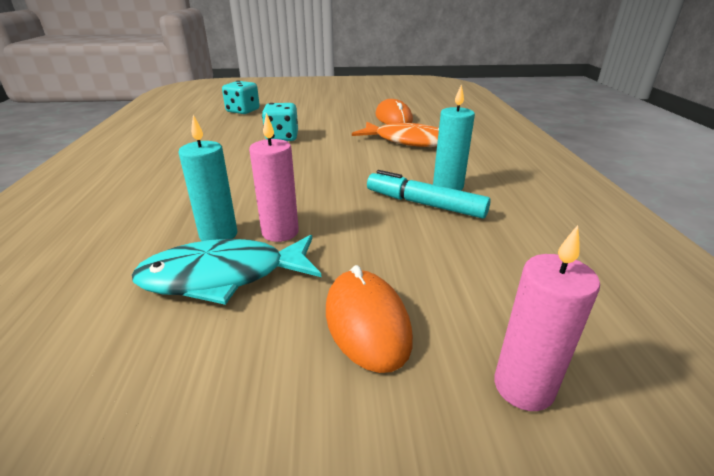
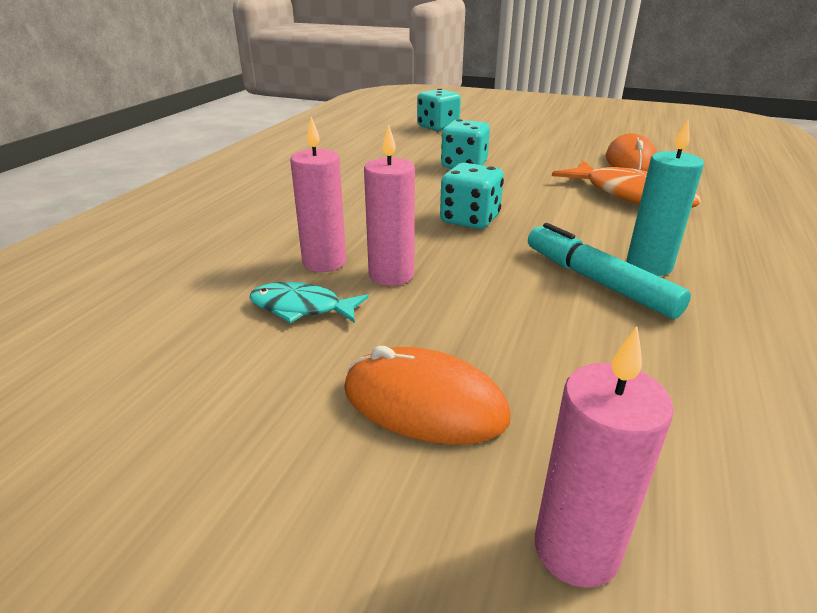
camera: 25 degrees right, 0 degrees up
turquoise fish [132,235,321,305] -> turquoise fish [249,282,369,323], size x0.57
turquoise candle [178,115,237,241] -> pink candle [290,117,346,272]
orange mouse [326,265,413,373] -> orange mouse turned 75 degrees counterclockwise [344,346,510,445]
none -> turquoise dice [440,163,504,229]

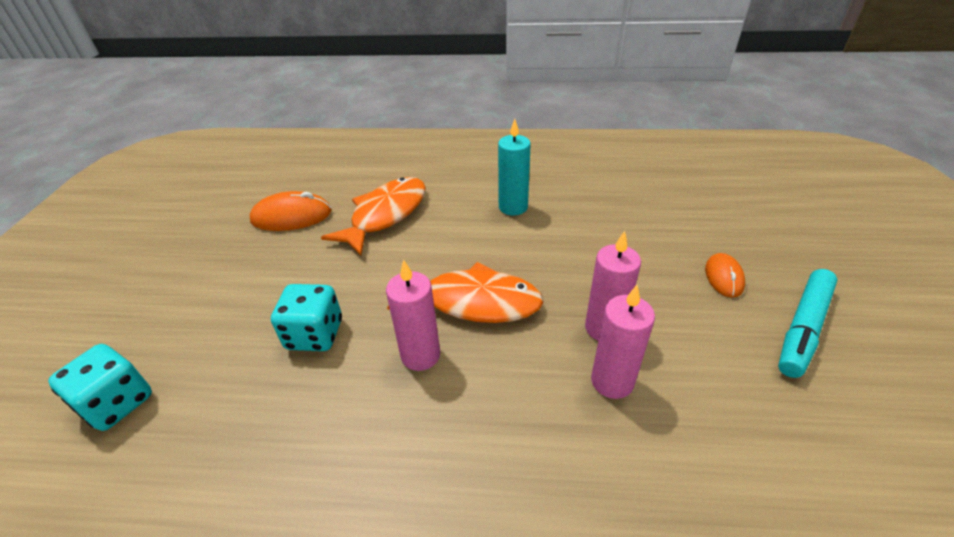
camera: 105 degrees left, 10 degrees up
turquoise fish [249,282,369,323] -> none
orange mouse [344,346,510,445] -> orange mouse [705,253,745,298], size x0.62
turquoise dice [440,163,504,229] -> orange fish [387,262,544,323]
turquoise marker [528,223,691,319] -> turquoise marker moved to [778,269,837,378]
pink candle [535,327,674,588] -> pink candle moved to [386,259,440,371]

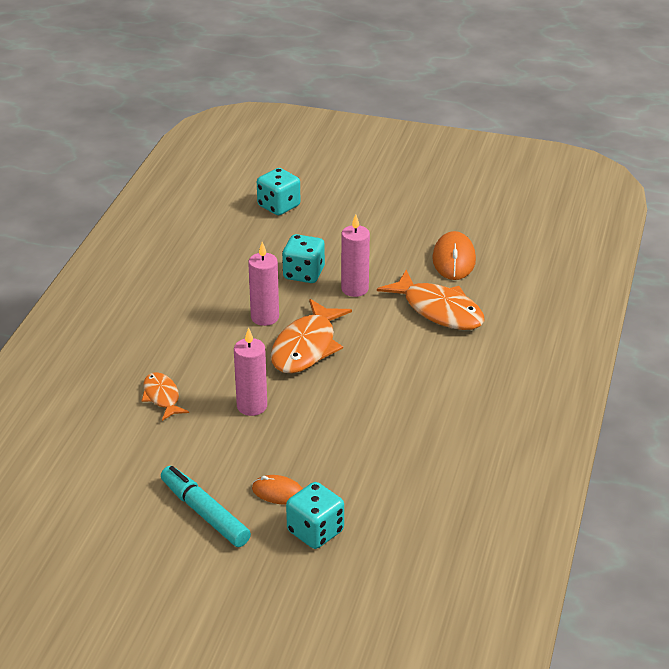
camera: 100 degrees right, 5 degrees down
turquoise candle [498,119,531,215] -> none
pink candle [591,285,655,399] -> pink candle moved to [341,214,370,297]
none -> orange fish [142,372,189,421]
none -> turquoise dice [286,482,344,549]

